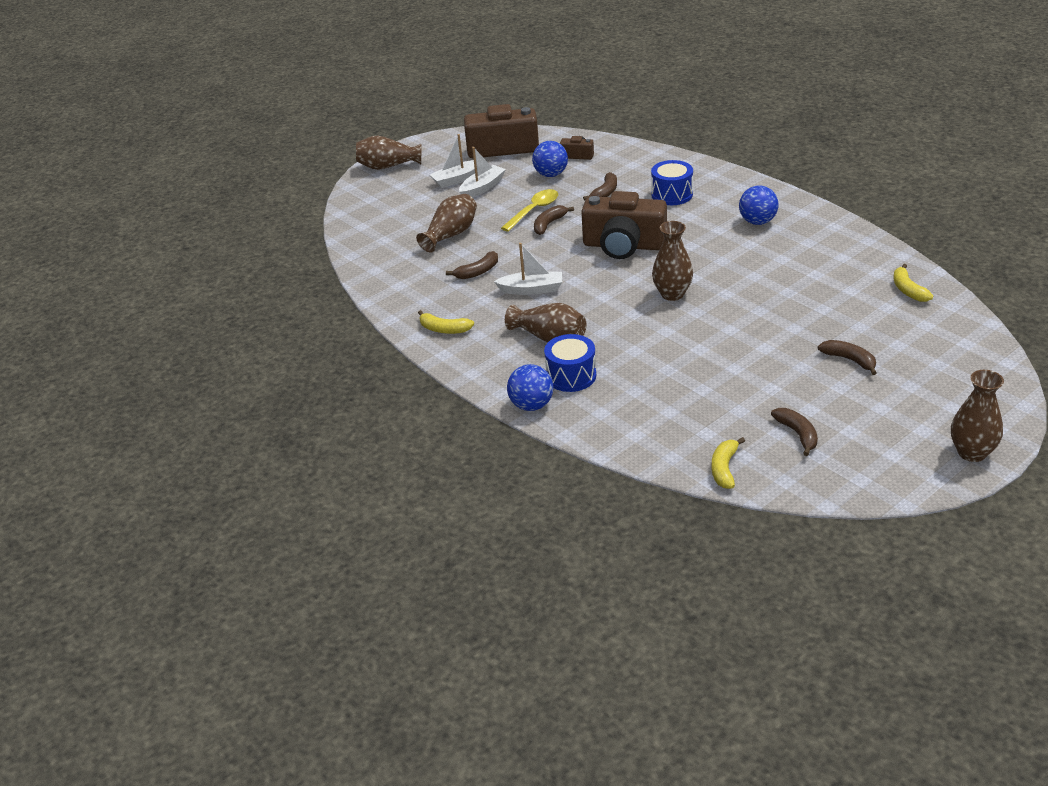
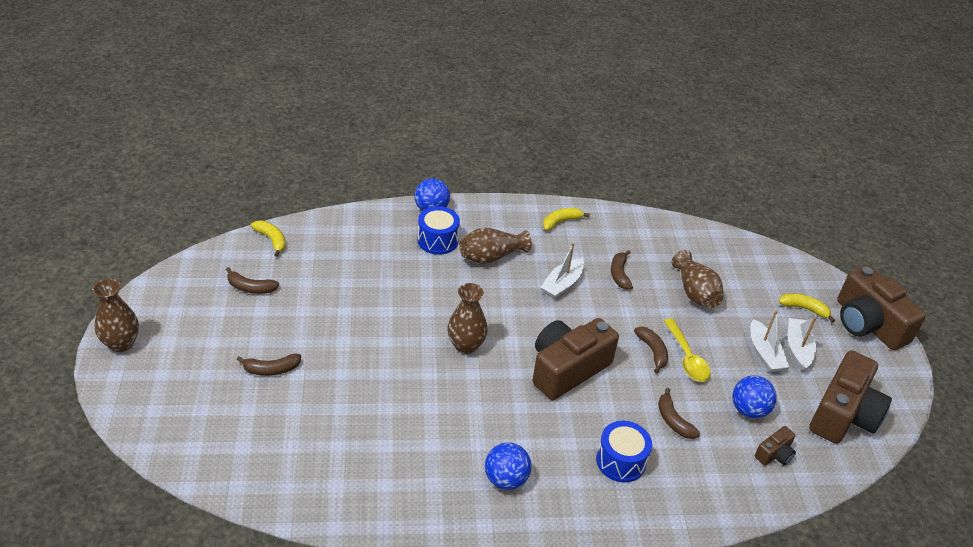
camera: 120 degrees right, 5 degrees up
brown vase [356,136,421,170] -> brown camera [837,265,926,350]
yellow banana [894,264,933,302] -> yellow banana moved to [778,293,835,323]

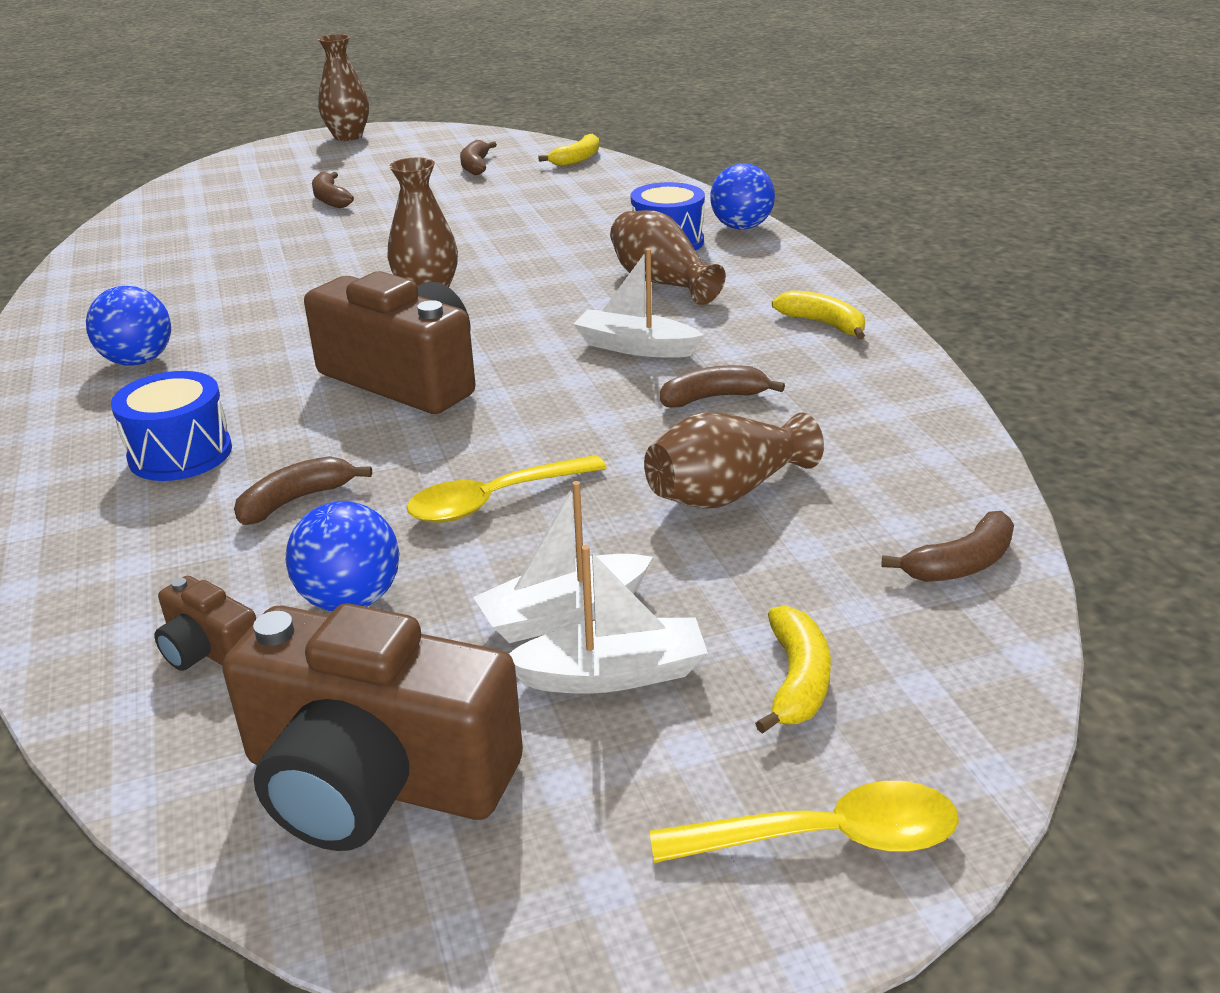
camera: 80 degrees right, 10 degrees down
brown banana [634,326,668,373] -> brown banana moved to [881,511,1014,582]
brown camera [837,265,926,350] -> yellow spoon [650,781,959,863]

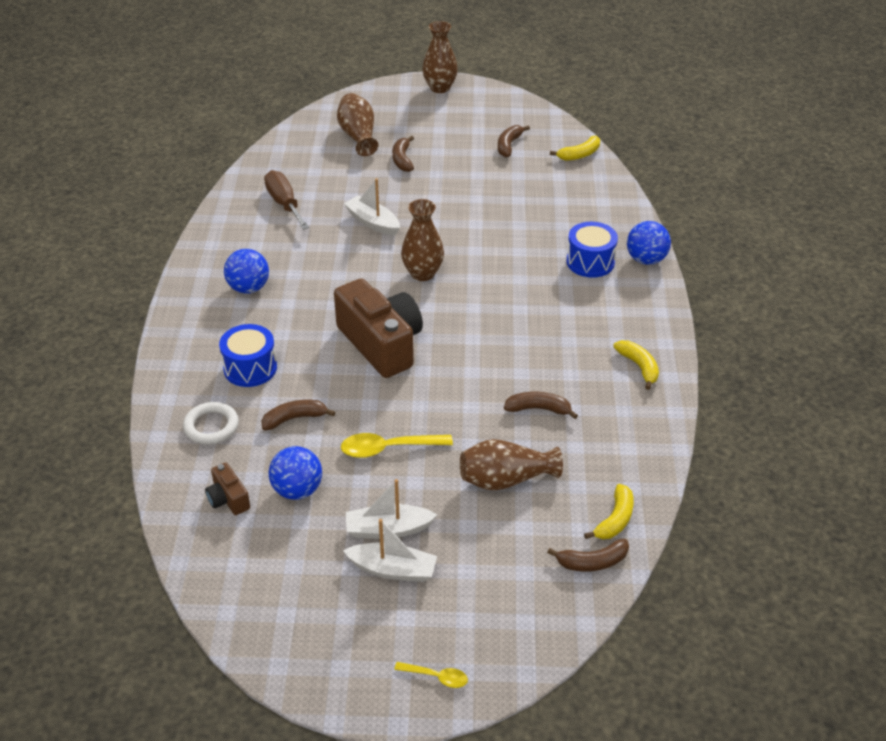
camera: 20 degrees right, 10 degrees up
brown camera [222,603,523,851] -> none
white boat [574,248,704,358] -> white boat moved to [344,178,400,236]
brown vase [610,210,726,305] -> brown vase moved to [337,93,378,156]
yellow spoon [650,781,959,863] -> yellow spoon [394,662,468,688], size x0.57
yellow banana [755,605,831,734] -> yellow banana moved to [584,484,634,539]
none -> white ring [183,402,239,445]
none -> brown screwdriver [264,170,309,230]

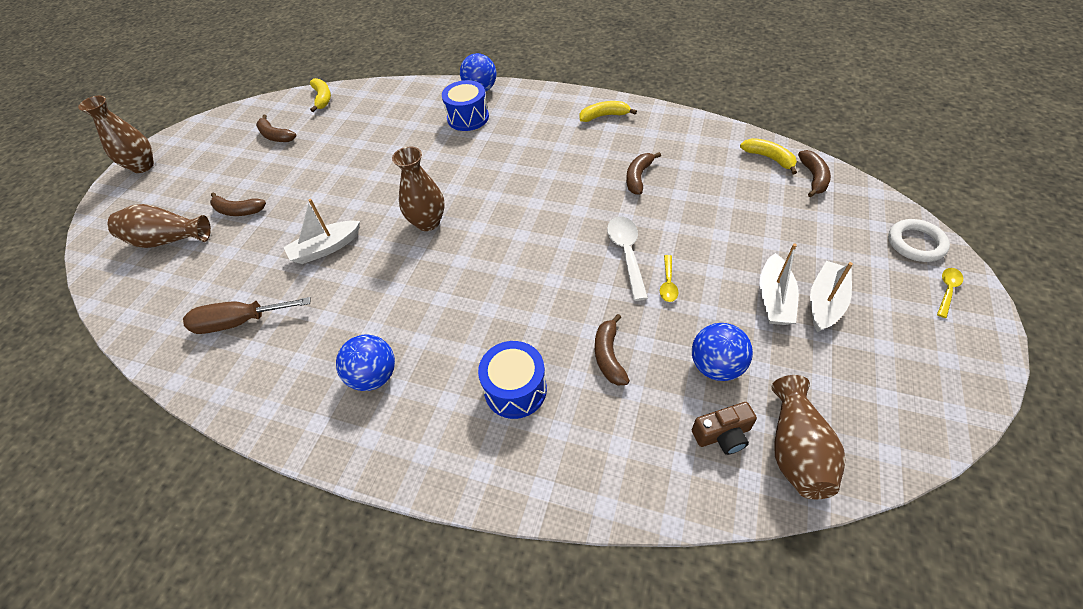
camera: 70 degrees left, 10 degrees up
white ring [183,402,239,445] -> white ring moved to [888,219,950,262]
brown camera [334,279,423,378] -> none
yellow spoon [341,433,453,458] -> yellow spoon [660,255,678,302], size x0.57
brown vase [460,439,563,491] -> brown vase moved to [771,375,846,499]
none -> white spoon [607,216,648,301]

